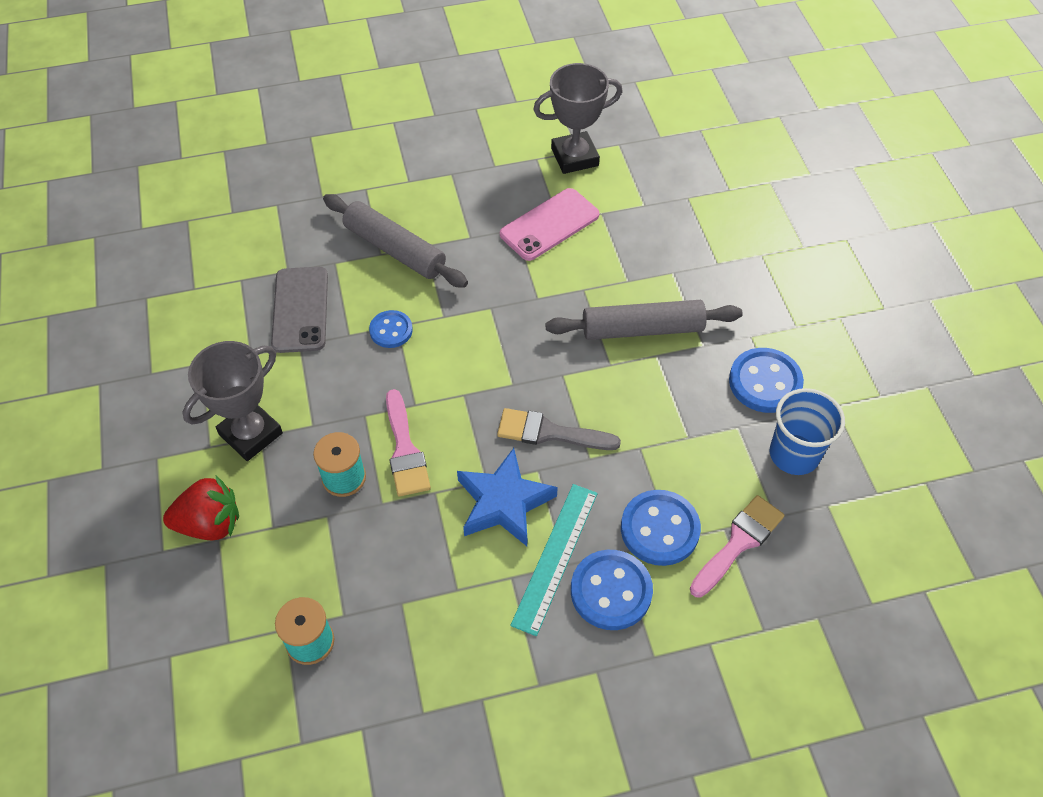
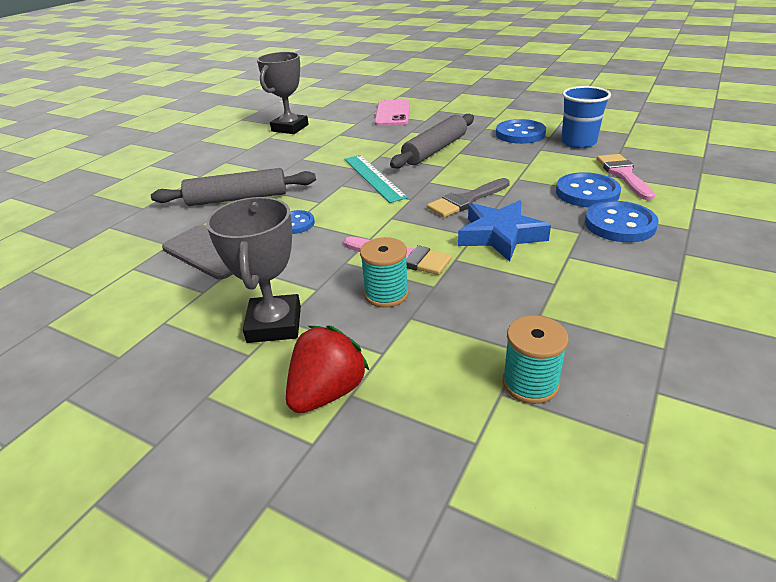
camera: 45 degrees left, 20 degrees down
pink phone [500,188,599,261] -> pink phone moved to [374,100,410,126]
turquoise ruler [510,484,598,636] -> turquoise ruler moved to [345,155,408,203]

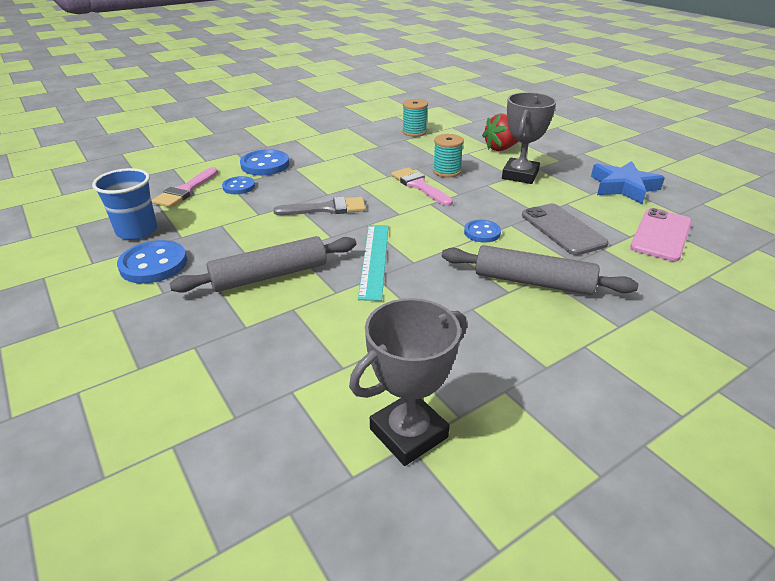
camera: 155 degrees left, 0 degrees up
pink phone [374,100,410,126] -> pink phone moved to [630,208,692,262]
blue star [458,200,551,262] -> blue star moved to [591,161,665,204]
blue button [556,172,621,207] -> blue button [222,176,255,194], size x0.61

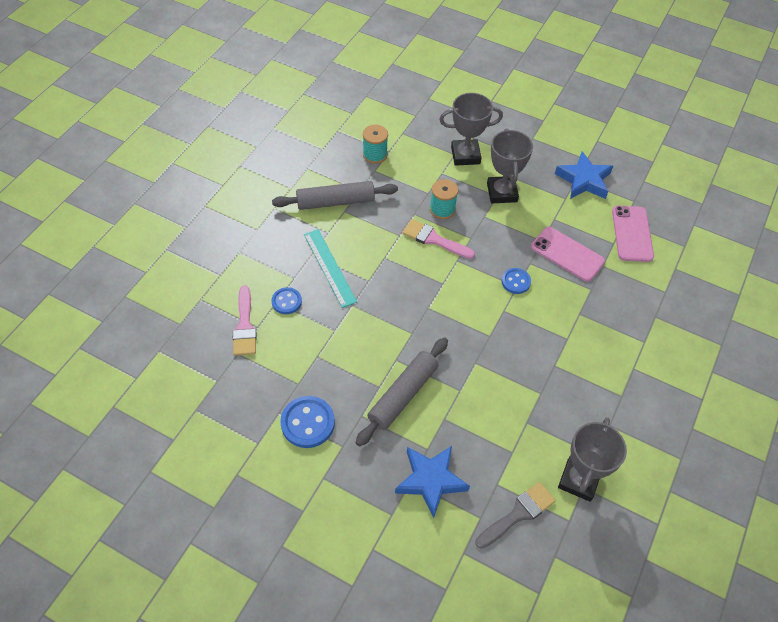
camera: 30 degrees left, 20 degrees up
blue cup [92,168,157,240] -> none
blue button [240,149,289,176] -> none
grey brush [273,197,366,215] -> grey brush moved to [476,482,556,549]
turquoise ruler [358,225,389,301] -> turquoise ruler moved to [304,229,357,308]
grey rolling pin [442,245,638,295] -> grey rolling pin moved to [272,181,398,210]
red strawberry [482,113,519,151] -> grey trophy [439,93,503,166]
grey phone [522,203,609,255] -> pink phone [531,227,605,282]
none -> blue star [395,446,470,518]

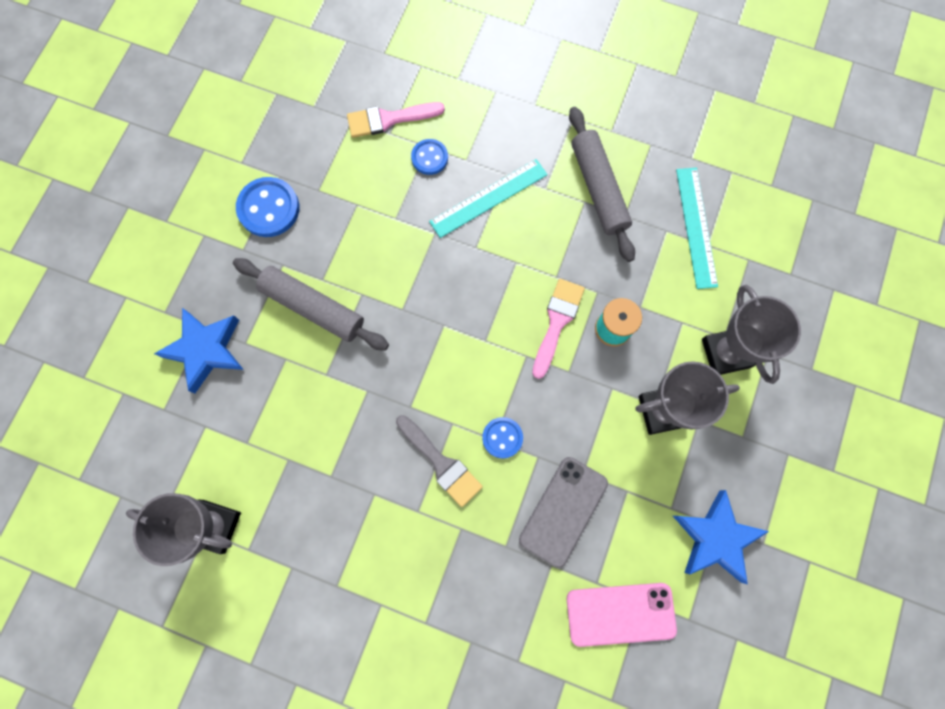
camera: 85 degrees right, 20 degrees up
turquoise spool [363,125,388,164] -> turquoise ruler [676,168,718,289]
grey brush [476,482,556,549] -> grey brush moved to [396,415,483,507]
pink phone [531,227,605,282] -> grey phone [519,457,608,568]

